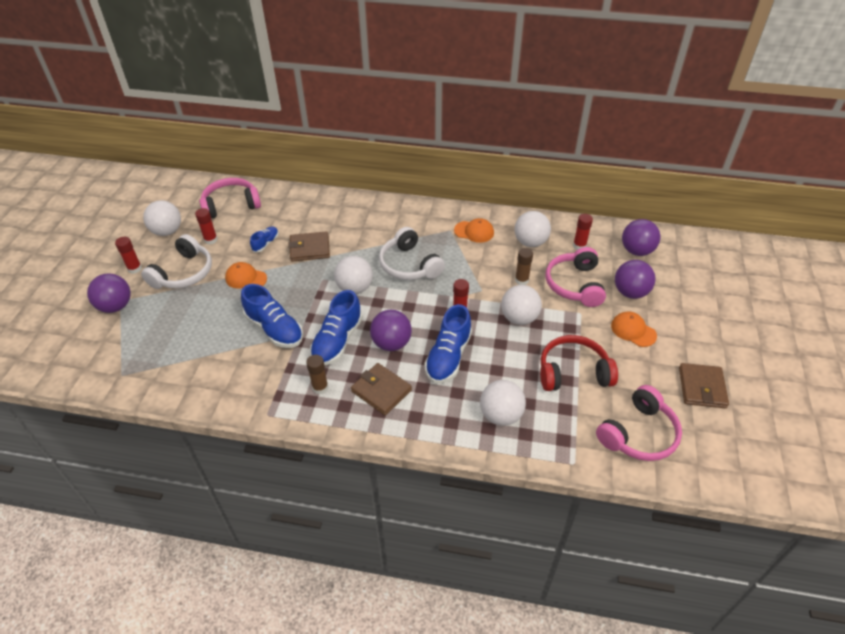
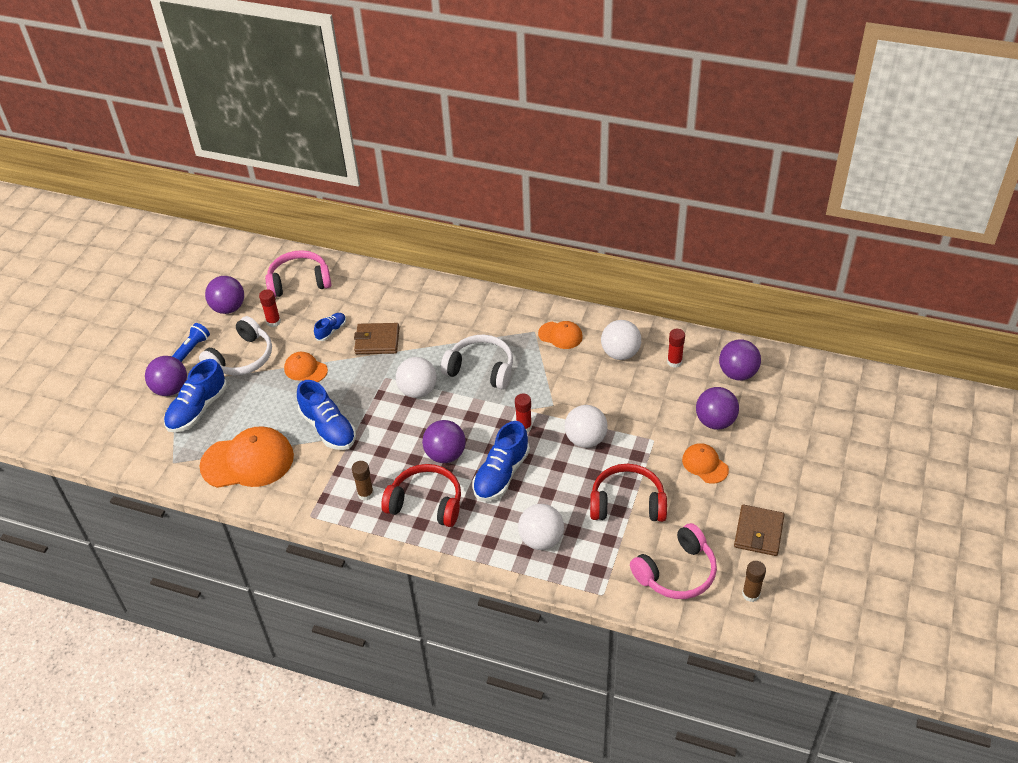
camera: 10 degrees right, 0 degrees up
red glue stick [115,237,142,274] -> blue flashlight [172,323,210,362]
white ball [143,200,181,236] -> purple ball [205,276,244,314]
blue shoe [310,290,363,365] -> blue shoe moved to [164,359,227,432]
brown wallet [351,363,412,415] -> red headphones [381,464,461,527]
white headphones [379,227,445,280] -> white headphones turned 135 degrees clockwise [441,334,513,389]
brown glue stick [515,248,533,285] -> brown glue stick moved to [742,561,766,602]
pink headphones [545,247,606,307] -> none
none -> orange cap [199,427,294,488]

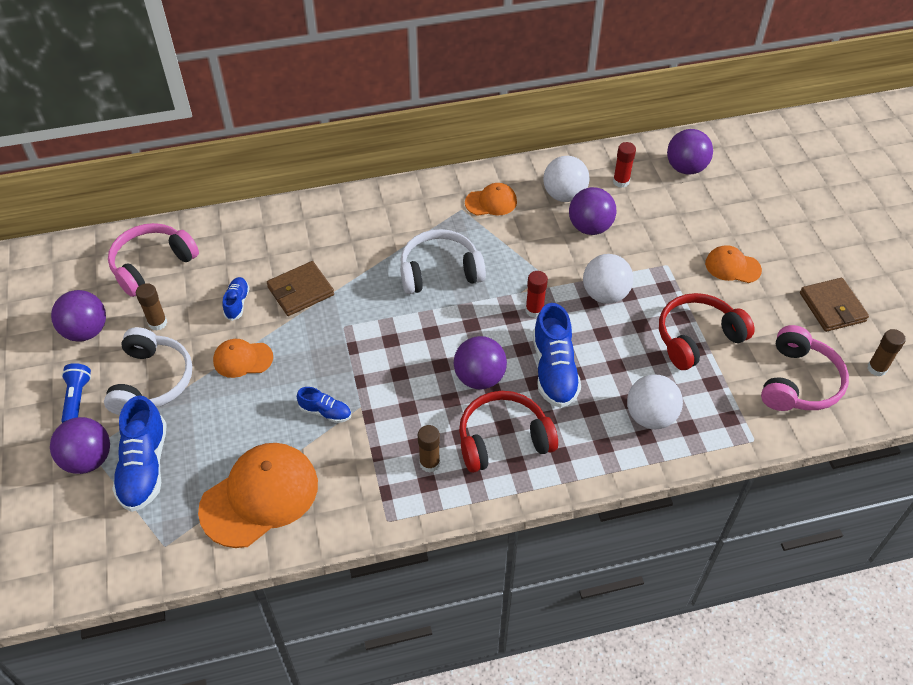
camera: 35 degrees left, 5 degrees up
red glue stick [259,289,281,327] -> brown glue stick [136,283,167,330]
blue shoe [297,380,356,450] -> blue shoe [297,387,351,423], size x0.53
white ball [396,357,437,398] -> none
purple ball [696,387,739,430] -> purple ball moved to [569,187,617,235]

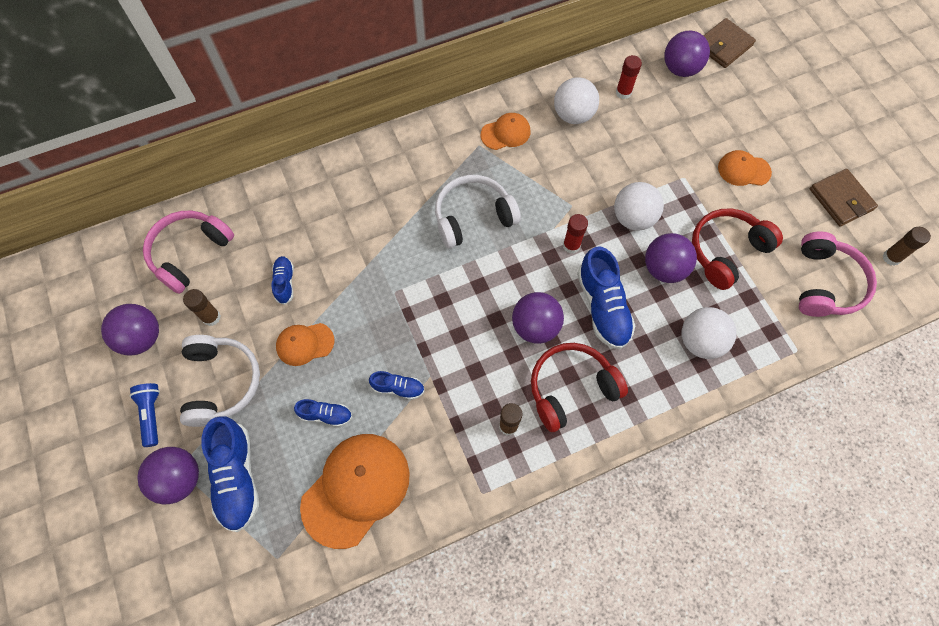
camera: 10 degrees left, 15 degrees up
brown wallet [267,261,334,316] -> brown wallet moved to [704,18,756,68]
purple ball [569,187,617,235] -> purple ball moved to [645,233,697,283]
none -> blue shoe [294,399,352,427]

